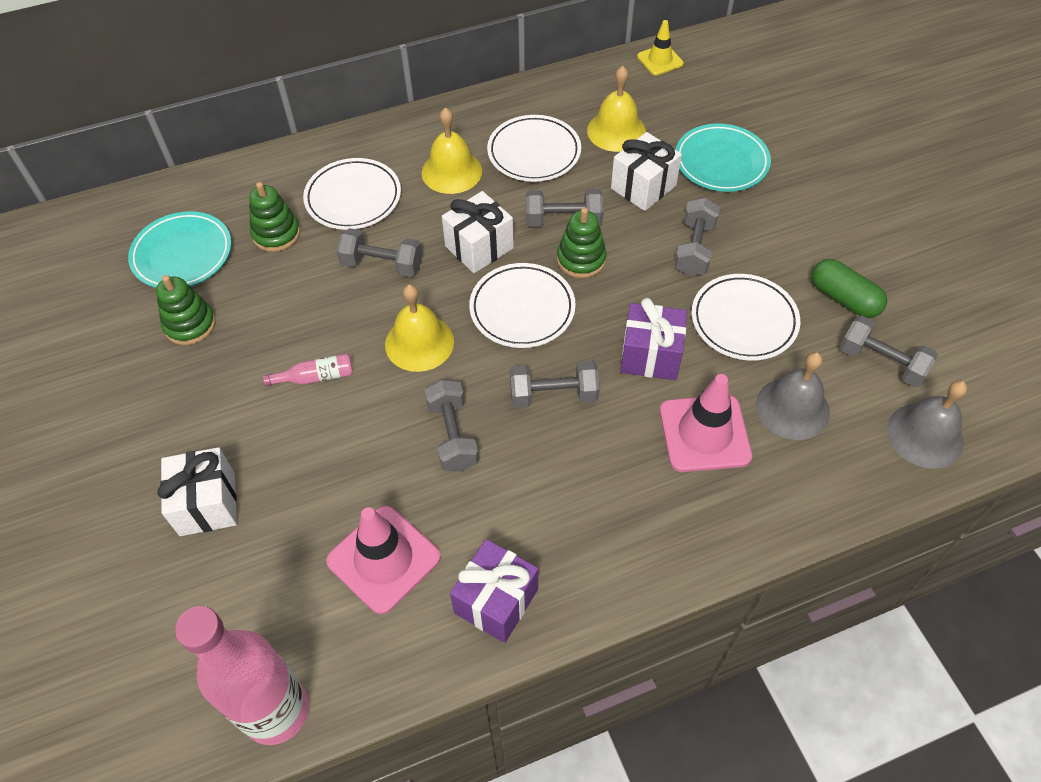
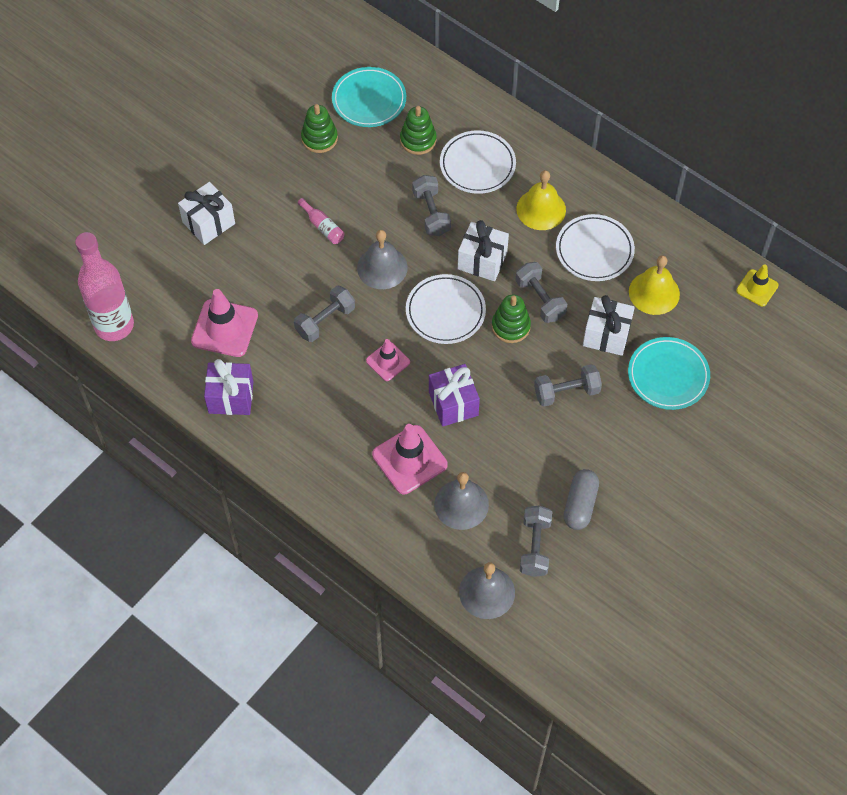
camera: 60 degrees right, 5 degrees up
yellow bell [385,284,454,372] -> grey bell [357,230,408,289]
grey dumbbell [510,360,600,408] -> pink traffic cone [366,339,410,381]
white plate [692,274,800,361] -> none
green capsule [811,259,887,318] -> grey capsule [564,469,599,530]

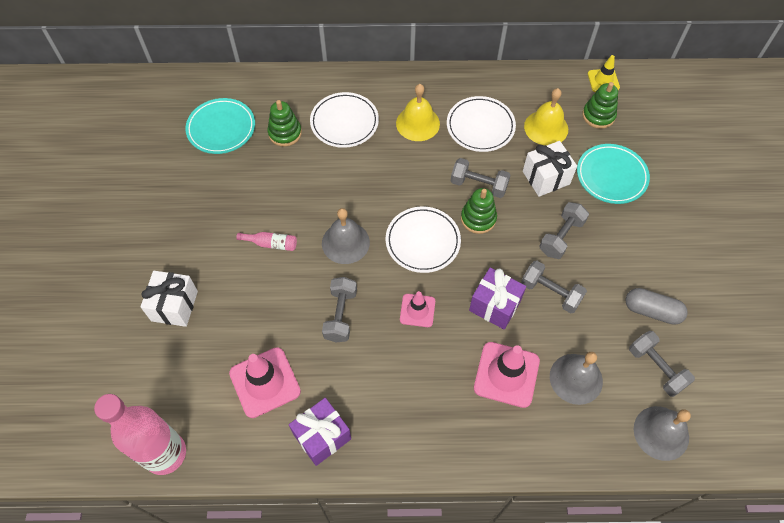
camera: 40 degrees left, 0 degrees up
green stacking toy [301,104,338,153] -> green stacking toy moved to [582,82,618,129]
grey dumbbell [412,175,451,236] -> grey dumbbell moved to [521,260,587,313]
white gift [458,220,509,281] -> none
grey capsule [564,469,599,530] -> grey capsule turned 45 degrees counterclockwise [625,288,688,325]

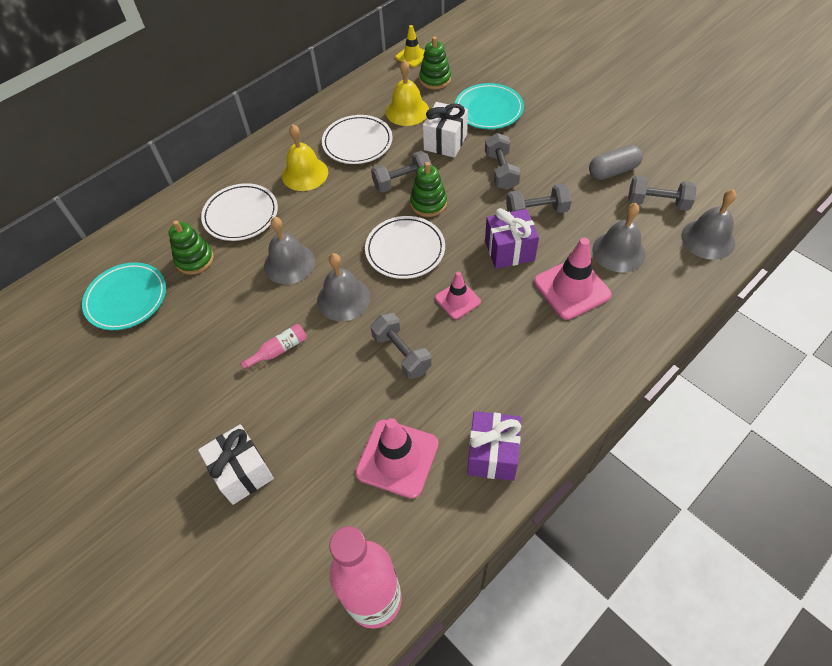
camera: 40 degrees left, 5 degrees down
none -> grey bell [264,217,315,284]

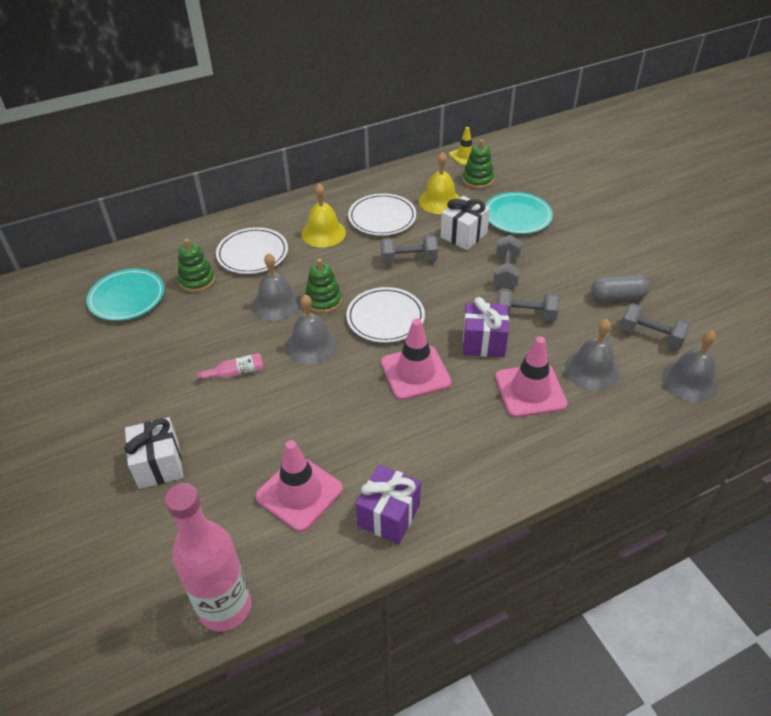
camera: 15 degrees right, 10 degrees down
grey dumbbell [370,313,432,379] -> none
green stacking toy [410,162,447,217] -> green stacking toy moved to [305,259,342,313]
pink traffic cone [435,272,481,319] -> pink traffic cone [381,319,452,400], size x1.68

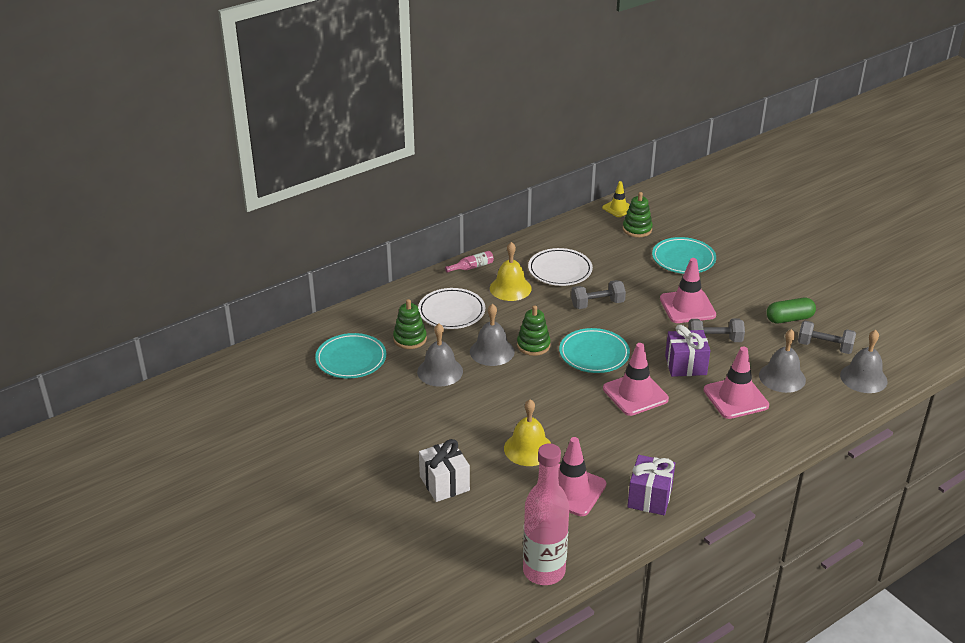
camera: 10 degrees left, 10 degrees down
pink bottle [196,353,264,380] -> pink bottle moved to [445,251,494,273]
grey bell [286,294,337,364] -> grey bell moved to [417,324,463,387]
white plate [346,287,425,343] -> turquoise plate [559,328,630,373]
yellow bell [419,152,460,214] -> yellow bell moved to [504,399,552,466]
white gift [441,196,490,250] -> none
grey dumbbell [493,235,521,289] -> pink traffic cone [660,258,716,323]
grey capsule [591,275,650,302] -> green capsule [766,298,816,324]

